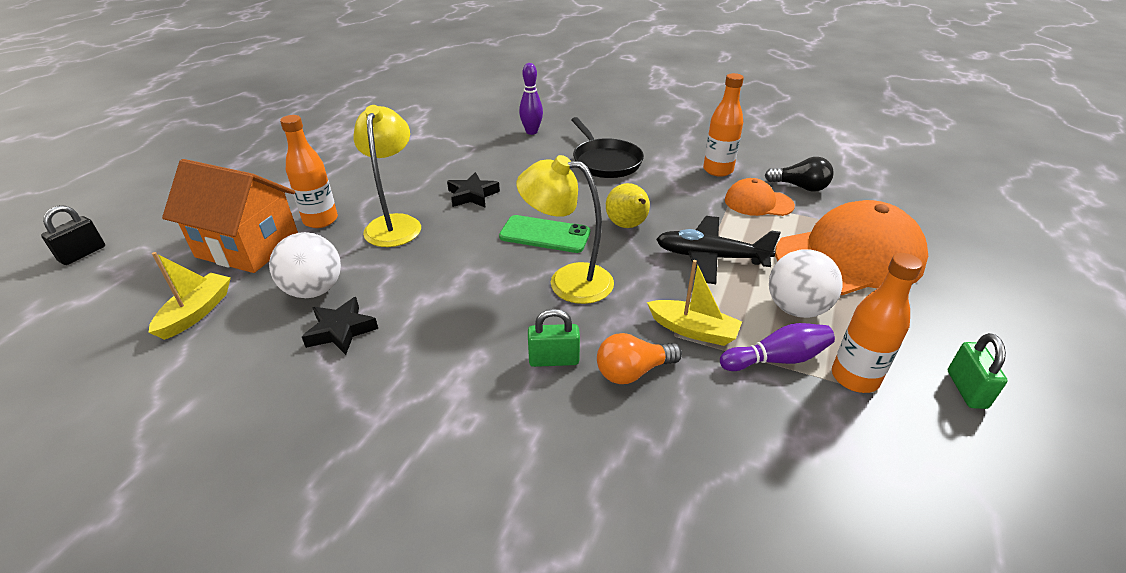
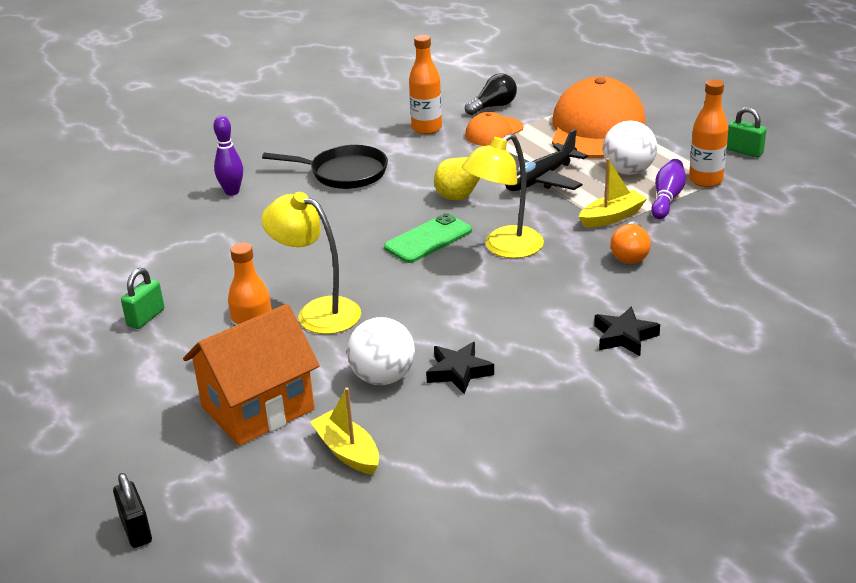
camera: 55 degrees left, 5 degrees down
black star [447,172,500,208] -> black star moved to [594,306,660,356]
green padlock [528,309,580,367] -> green padlock moved to [121,268,164,329]

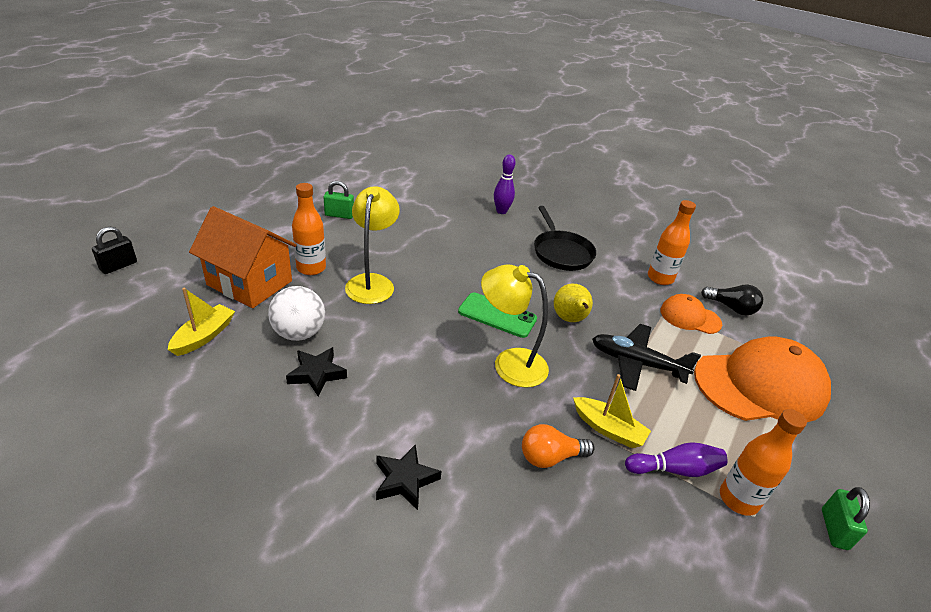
camera: 60 degrees right, 5 degrees up
white ball [603,121,657,175] -> none

